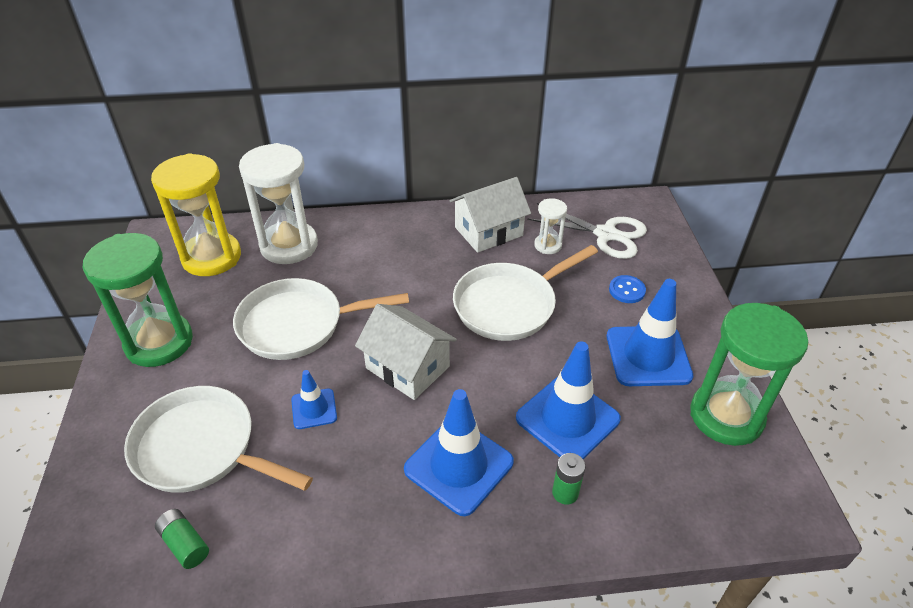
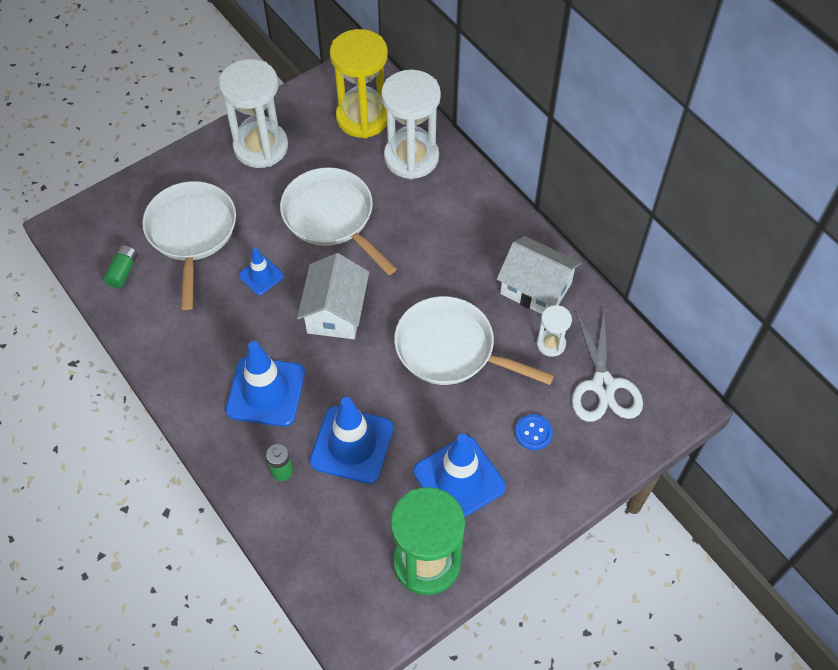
camera: 60 degrees right, 15 degrees up
green hourglass [83,233,193,367] -> white hourglass [219,59,288,168]

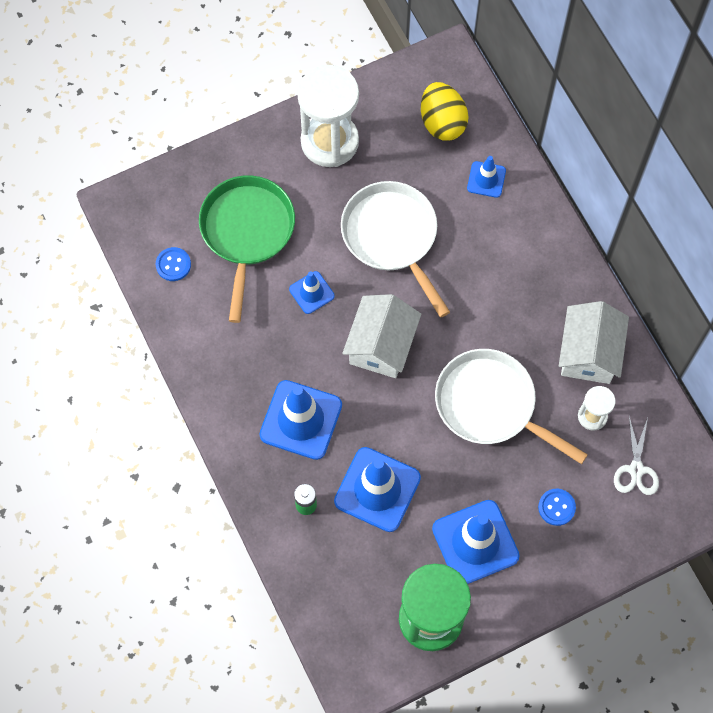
camera: 10 degrees right, 10 degrees up
green battery [104,245,138,288] -> blue button [156,247,191,281]
white pan [142,181,236,310] -> green pan [199,175,295,323]
yellow hourglass [330,29,388,138] -> yellow egg [421,82,468,141]
white hourglass [381,70,441,179] -> blue traffic cone [467,156,506,198]
white house [497,236,581,314] -> white house turned 60 degrees clockwise [559,301,629,384]
white scissors [572,311,643,422] -> white scissors [614,416,659,495], size x0.64

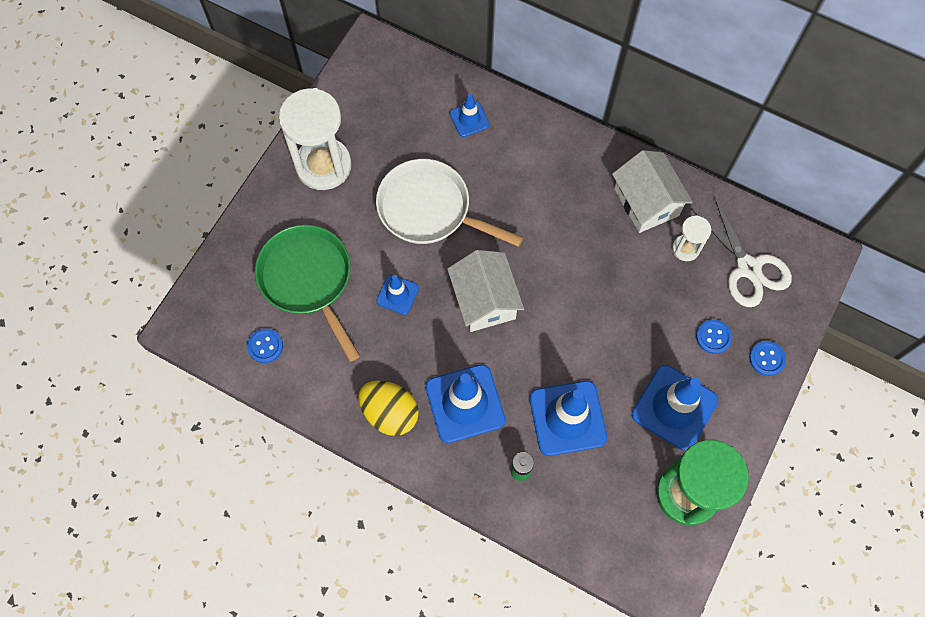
camera: 35 degrees left, 0 degrees up
yellow egg [421,82,468,141] -> yellow egg moved to [358,381,419,436]
white pan [435,349,588,464] -> none
white scissors [614,416,659,495] -> white scissors [691,196,792,307], size x1.57
none -> blue button [749,341,786,376]

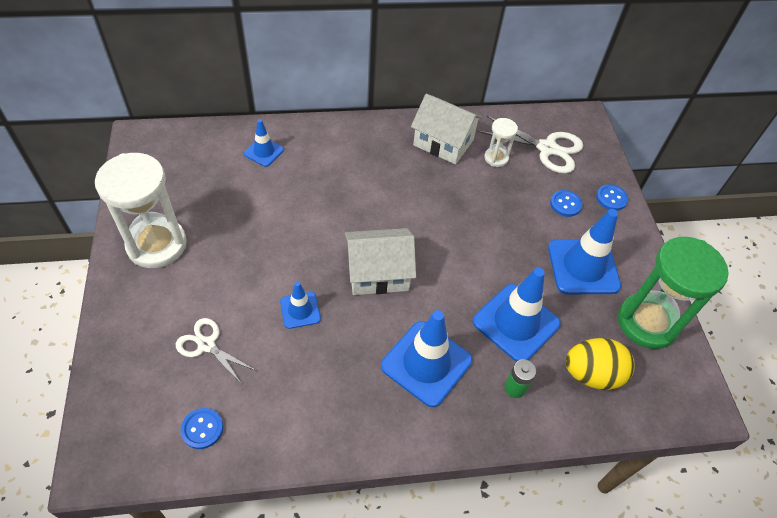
camera: 40 degrees left, 15 degrees down
green pan [255,225,360,362] -> white scissors [176,318,255,383]
yellow egg [358,381,419,436] -> yellow egg moved to [565,338,635,390]
white pan [376,159,523,247] -> none
white house [447,250,524,332] -> white house turned 45 degrees counterclockwise [345,228,416,295]

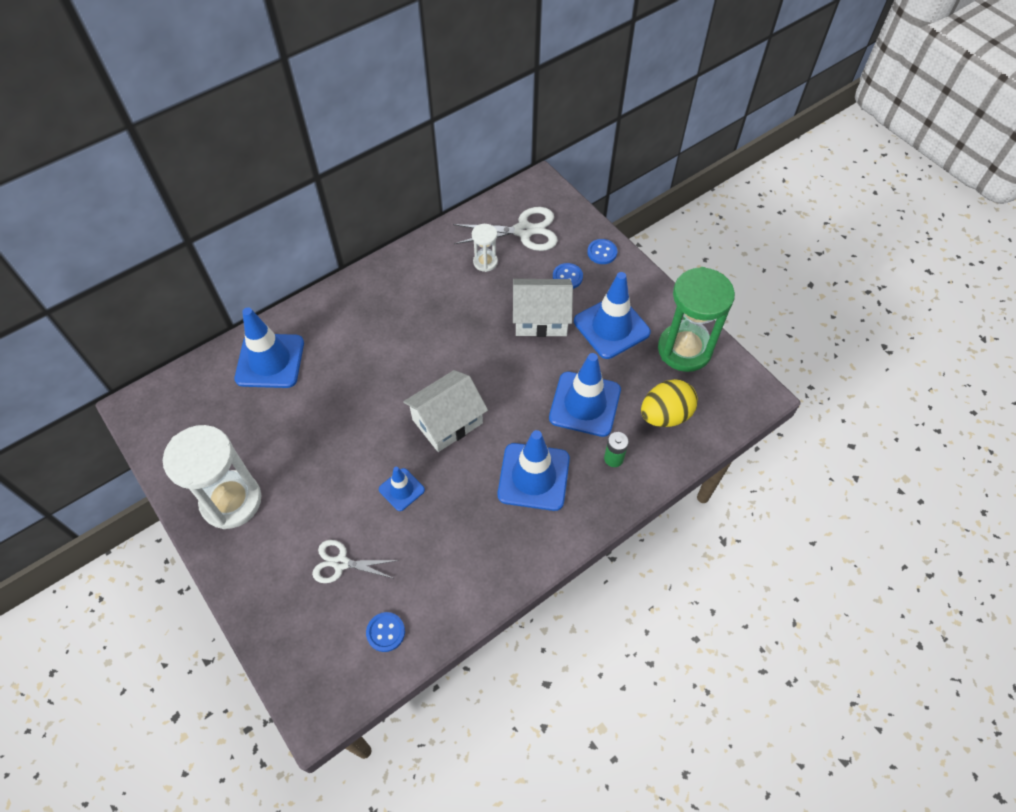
camera: 25 degrees left, 5 degrees up
blue traffic cone [244,119,284,167] -> blue traffic cone [235,307,304,388], size x1.88
white house [411,94,483,165] -> white house moved to [513,279,573,337]

